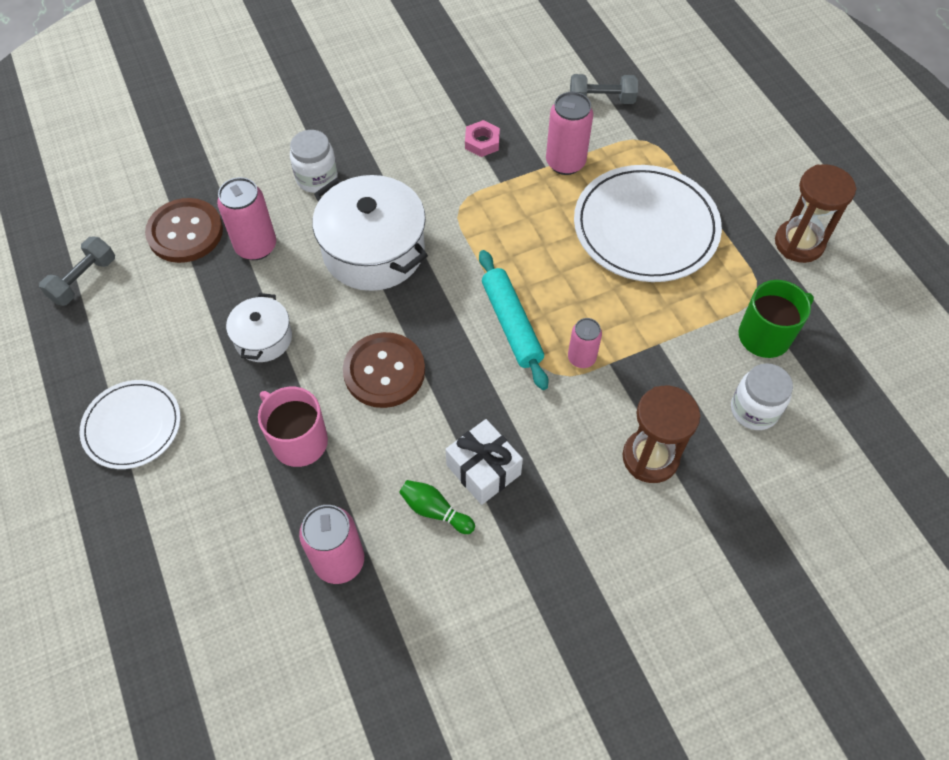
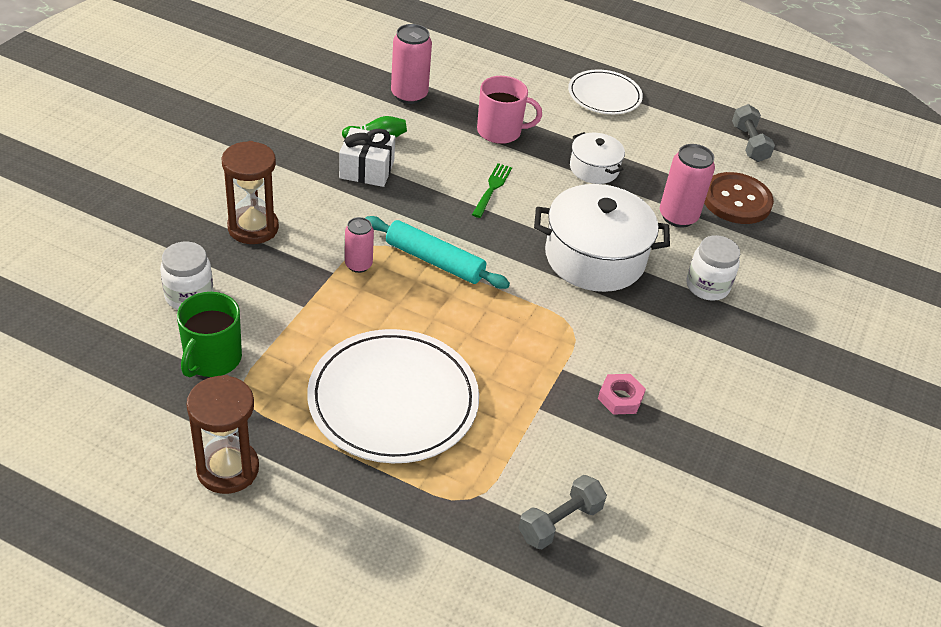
camera: 135 degrees right, 15 degrees down
brown button [343,332,425,408] -> green fork [472,163,512,218]
pink can [546,92,593,175] -> none

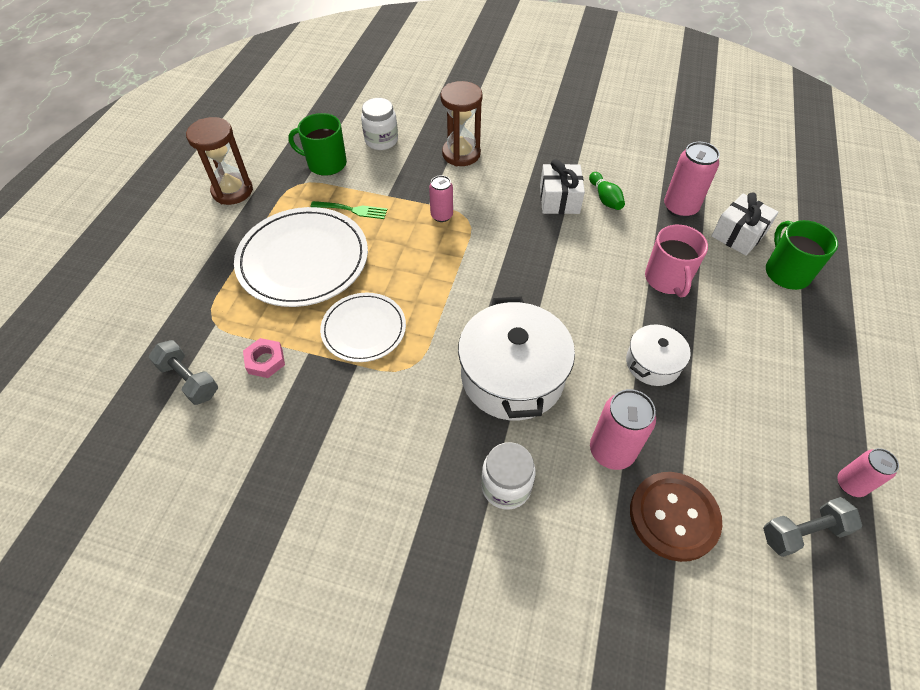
camera: 85 degrees right, 10 degrees up
turquoise rolling pin [366,216,510,289] -> none
green fork [472,163,512,218] -> green fork moved to [310,201,387,219]
white plate [568,69,643,114] -> white plate moved to [320,293,406,362]
pink nut [598,374,646,415] -> pink nut moved to [243,338,285,378]
none -> white gift [711,192,779,256]
none -> green mug [766,220,838,290]
none -> pink can [837,448,899,497]

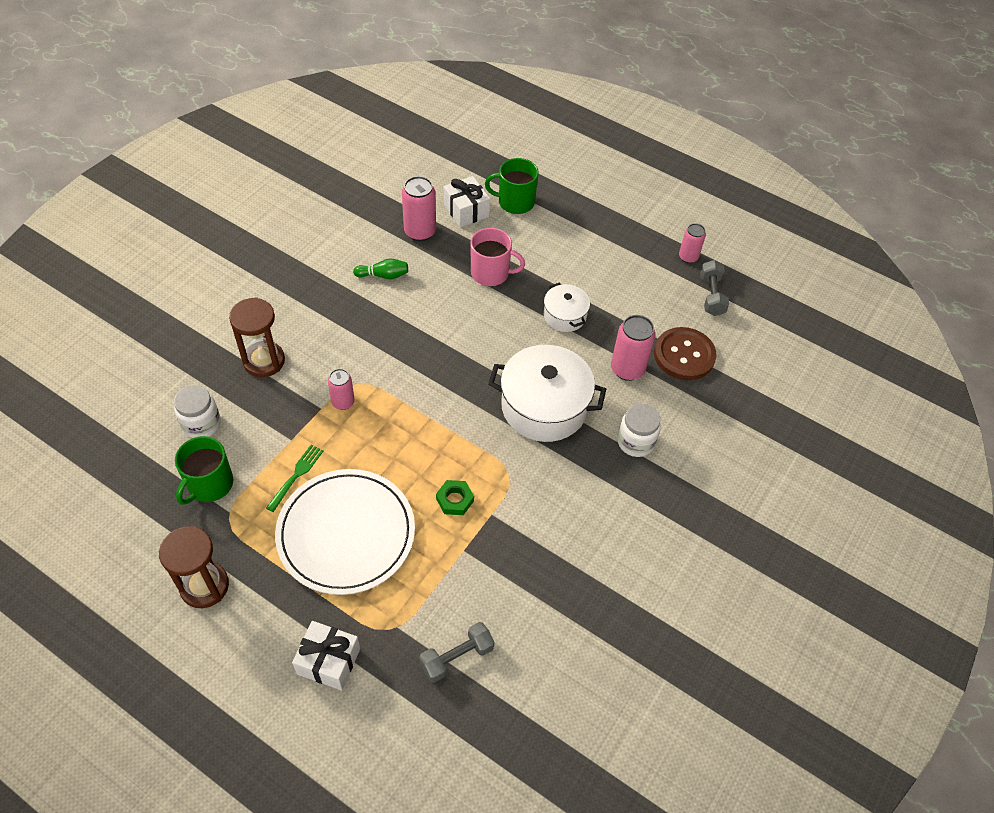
camera: 75 degrees left, 0 degrees up
pink nut [243,338,285,378] -> none
white plate [320,293,406,362] -> green nut [436,480,474,515]
white gift [540,159,585,214] -> white gift moved to [292,621,360,690]

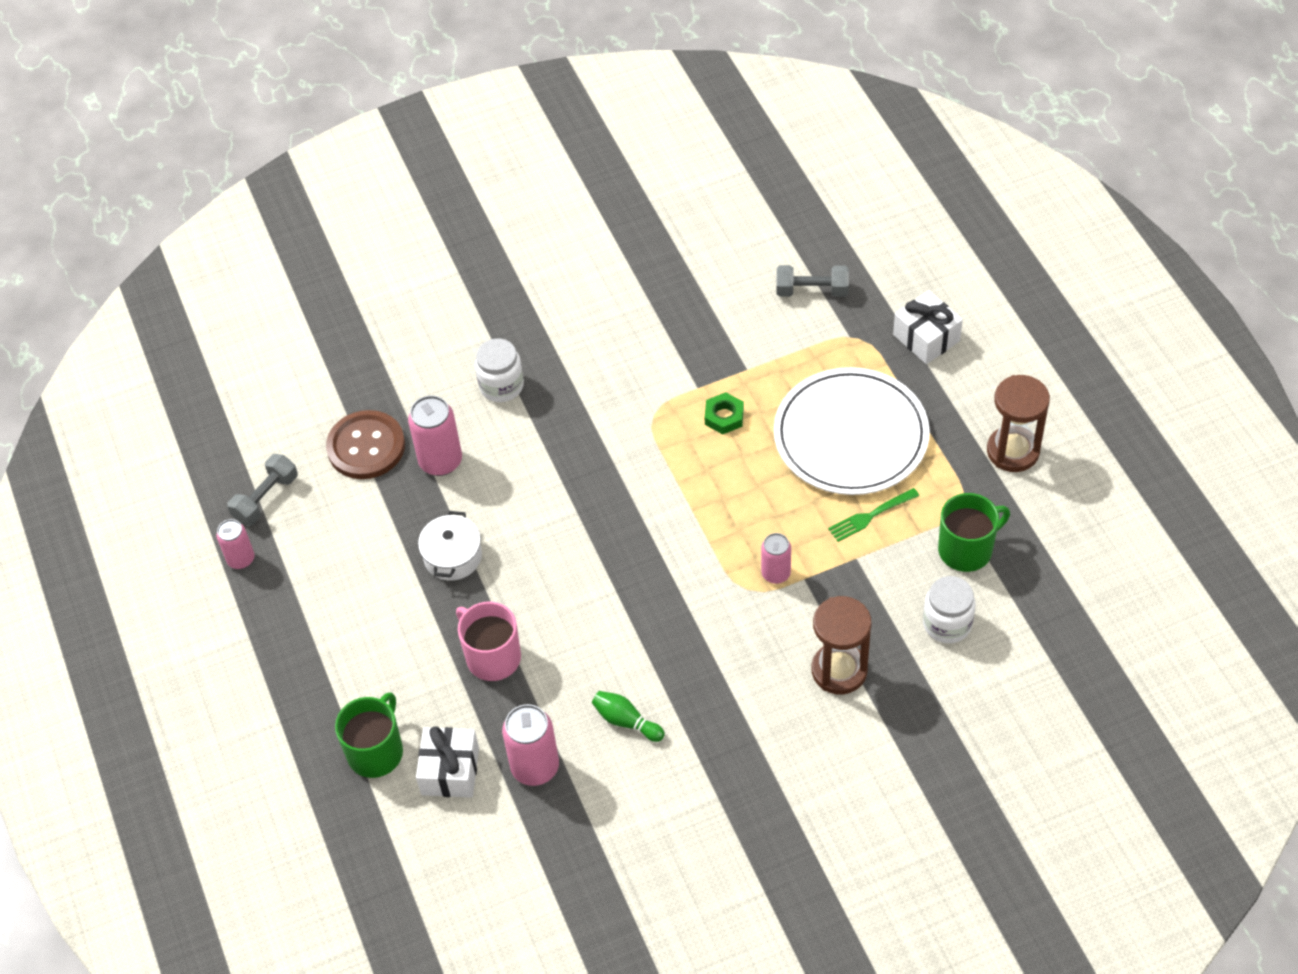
camera: 140 degrees left, 0 degrees up
green mug [485,158,539,214] -> green mug turned 105 degrees counterclockwise [335,692,403,778]
white pot [488,345,606,442] -> none

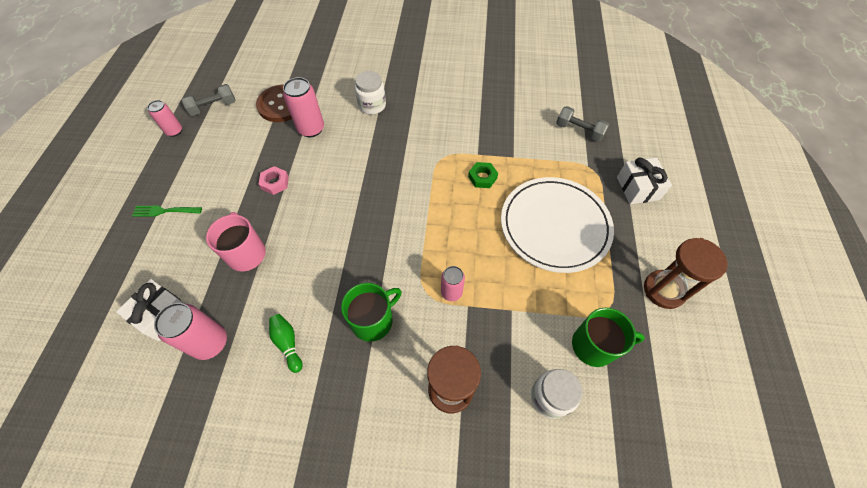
camera: 25 degrees right, 5 degrees up
green mug [335,692,403,778] -> green mug moved to [341,283,402,342]
white pot [418,511,482,581] -> pink nut [258,166,289,195]
green fork [828,488,919,542] -> green fork moved to [132,206,202,217]

